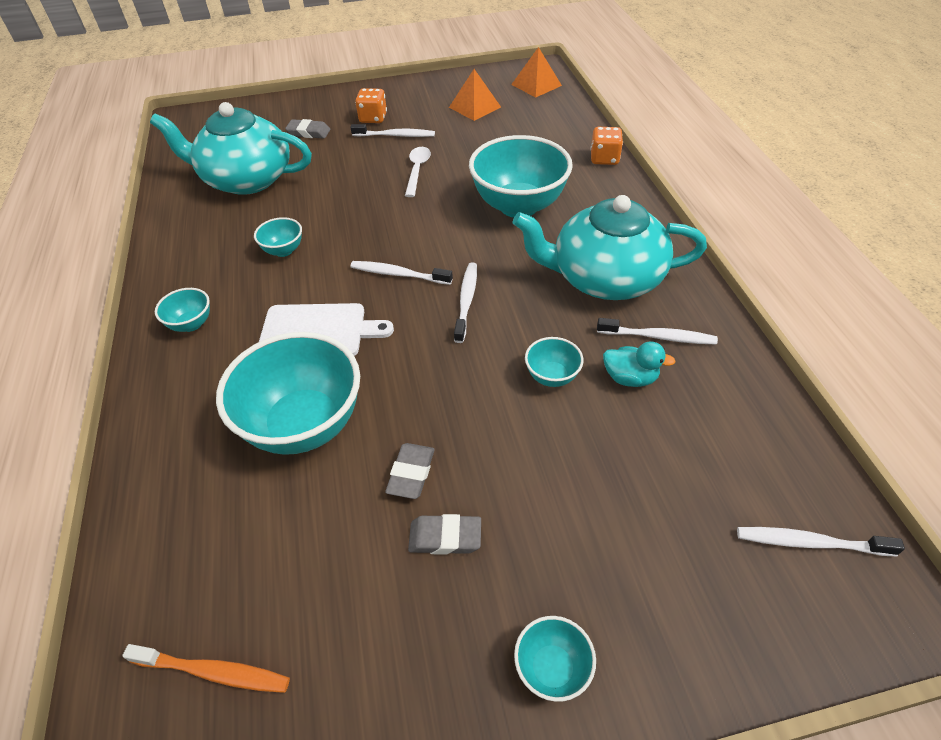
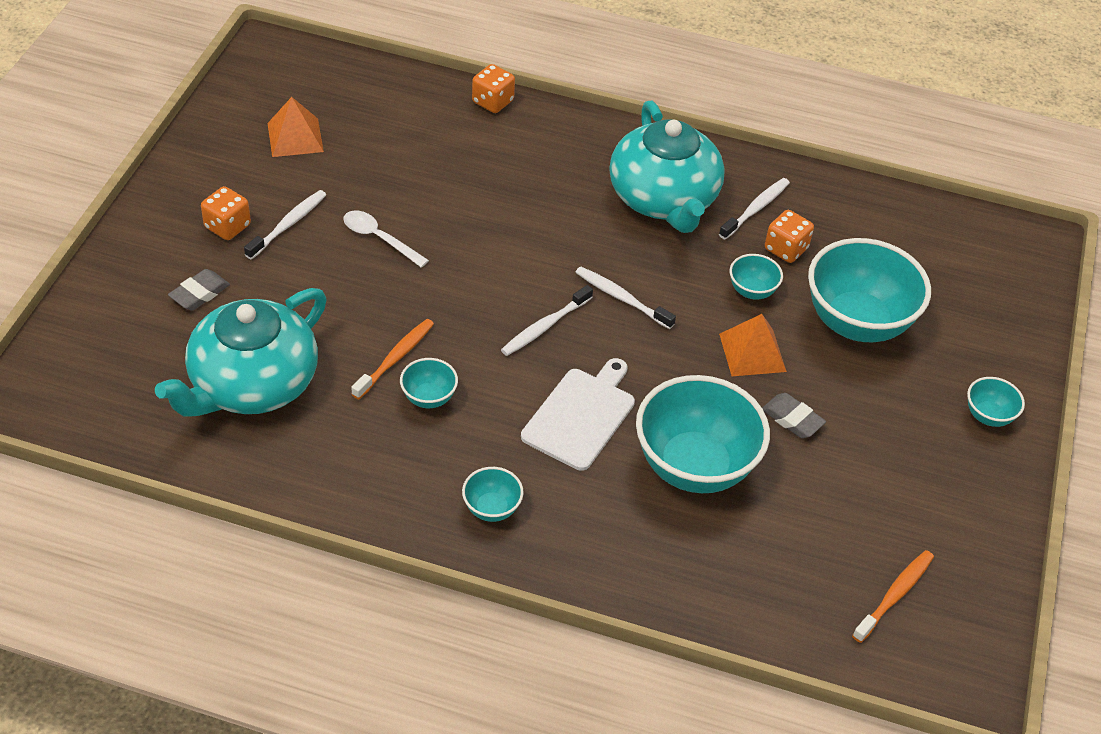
camera: 65 degrees left, 0 degrees up
grey eraser [408,514,481,555] -> none
turquoise bowl [469,135,573,218] -> turquoise bowl moved to [808,238,931,342]
orange pyramid [511,47,562,98] -> orange pyramid moved to [719,314,787,376]
turquoise teapot [513,195,707,300] -> turquoise teapot turned 45 degrees counterclockwise [609,101,725,233]
turquoise duck [603,341,676,387] -> orange dice [765,210,814,263]
white toothbrush [737,527,905,556] -> none
none -> orange toothbrush [351,319,434,399]

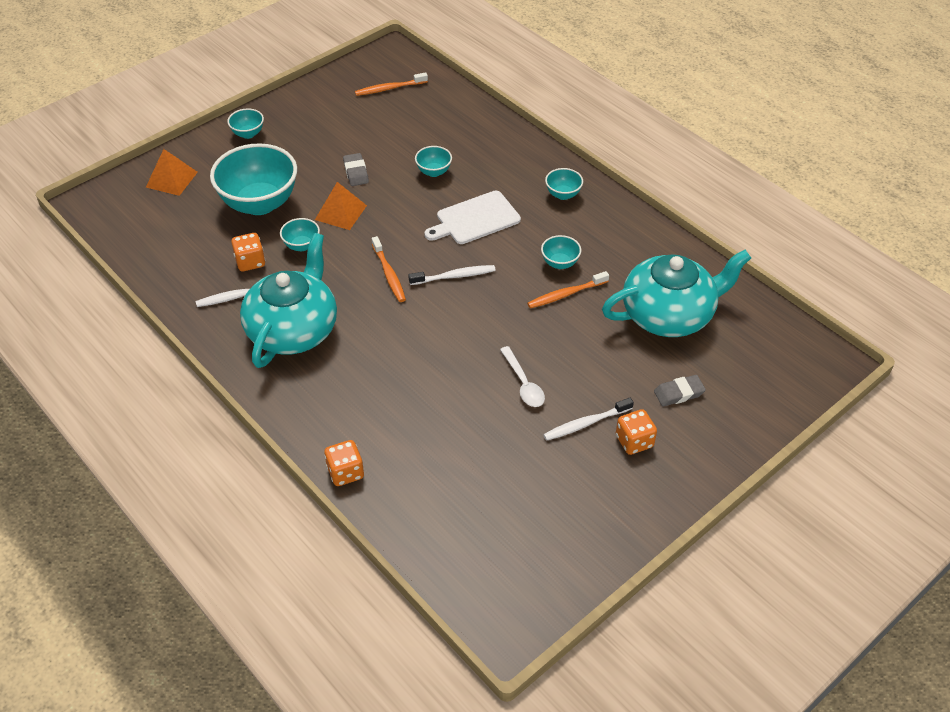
camera: 145 degrees left, 0 degrees up
orange pyramid [268,97,324,157] -> orange pyramid moved to [146,149,198,196]
white toothbrush [575,267,676,329] -> orange toothbrush [372,236,406,302]
turquoise bowl [636,375,770,493] -> turquoise bowl [415,146,452,177], size x0.45

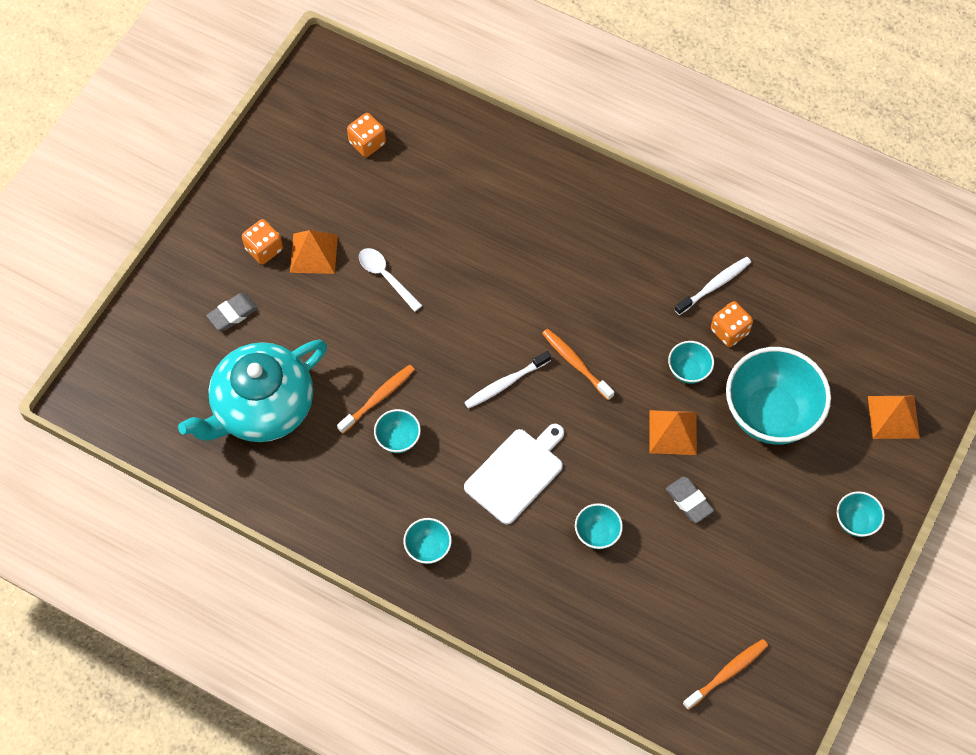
camera: 160 degrees right, 15 degrees up
turquoise teapot [240,233,337,368] -> none
orange dice [324,440,364,486] -> orange dice moved to [347,113,386,157]
white toothbrush [543,398,634,441] -> orange pyramid [290,230,338,274]

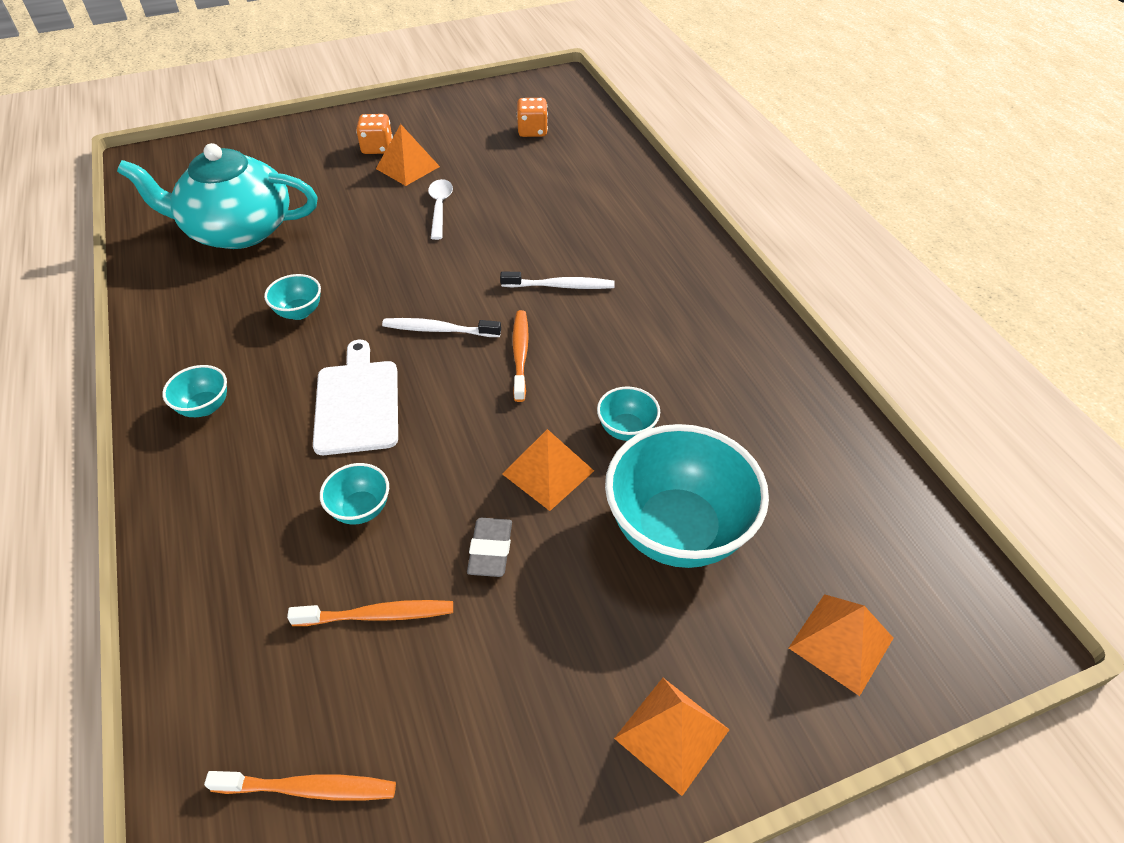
camera: 40 degrees right, 15 degrees down
grey eraser [206,293,258,331] -> none
orange toothbrush [337,365,415,434] -> orange toothbrush moved to [287,600,453,626]
white cutting board [464,424,564,525] -> white cutting board turned 90 degrees counterclockwise [313,340,398,455]
white toothbrush [674,257,751,315] -> white toothbrush moved to [500,271,615,289]
orange dice [711,301,753,347] -> none
turquoise bowl [837,491,885,537] -> orange pyramid [614,678,730,796]

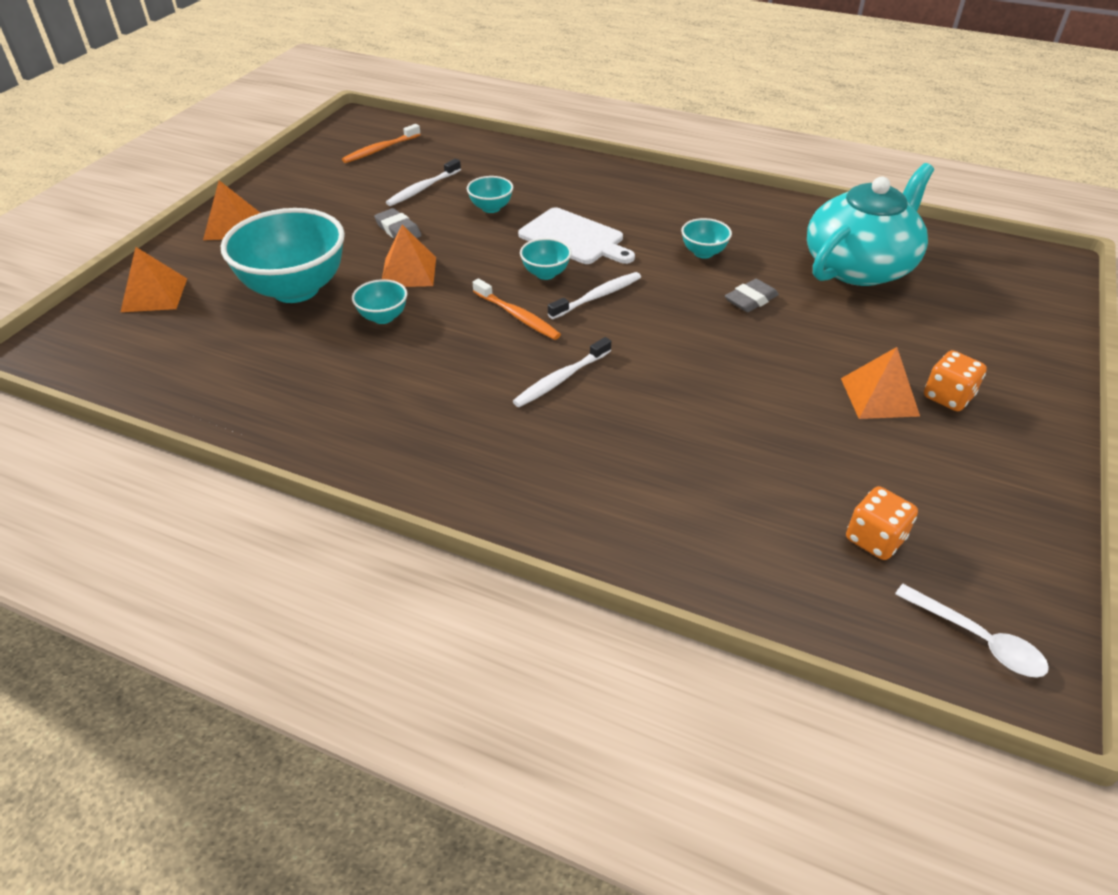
camera: 135 degrees right, 5 degrees down
turquoise bowl [162,365,227,417] -> turquoise bowl moved to [520,238,572,280]
orange toothbrush [287,600,453,626] -> white toothbrush [386,159,461,206]
white spoon [428,179,453,240] -> white spoon moved to [895,584,1049,678]
none -> grey eraser [725,279,779,312]

